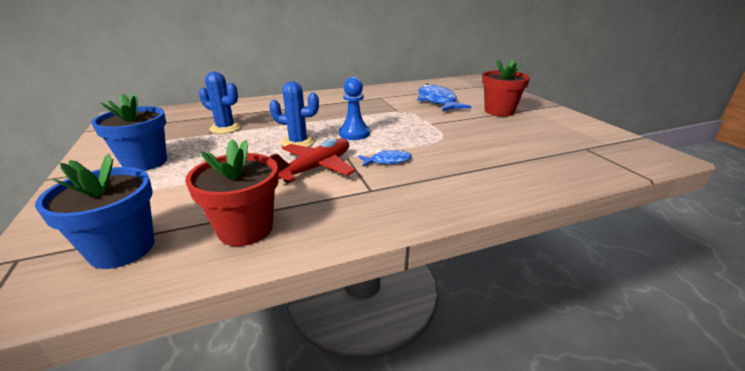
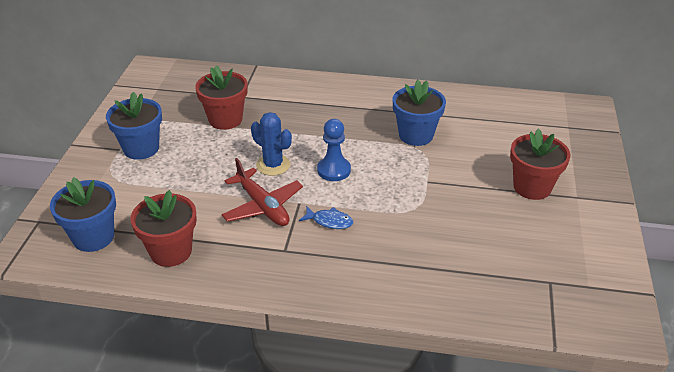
camera: 30 degrees right, 10 degrees up
blue cactus [199,72,241,134] -> red flower pot [195,65,248,130]
red plane [270,139,356,183] -> red plane turned 75 degrees clockwise [221,158,303,226]
blue fish [417,84,471,111] -> none
none -> blue flower pot [393,80,446,146]

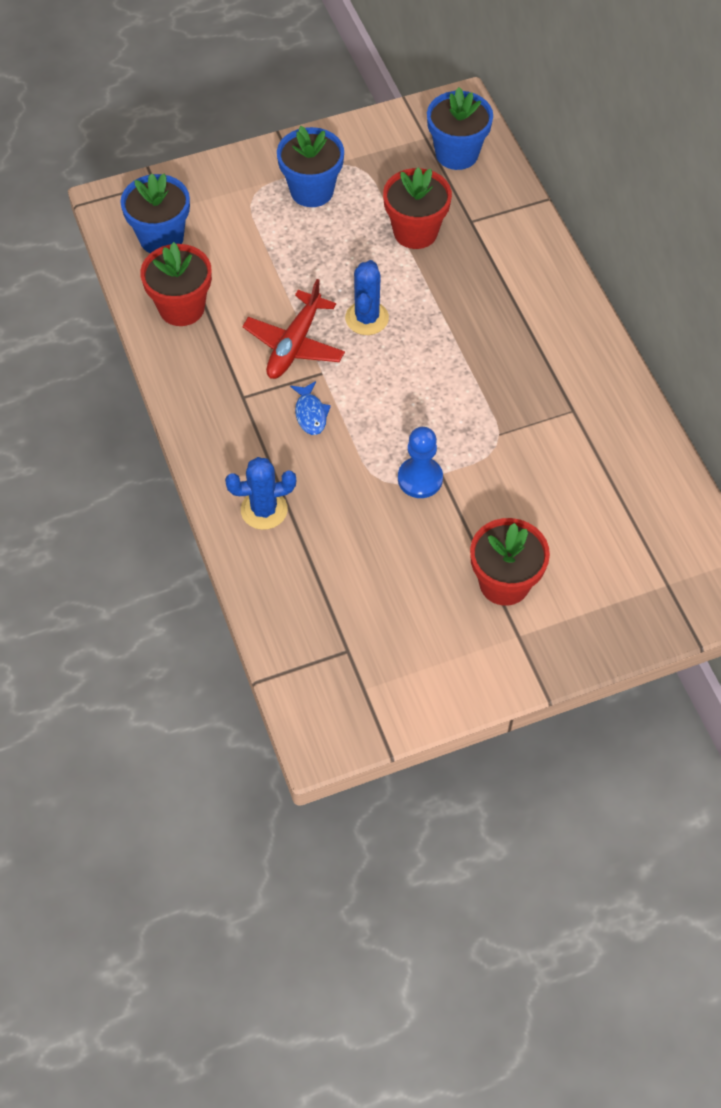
camera: 60 degrees right, 20 degrees up
blue pawn [317,119,351,181] -> blue pawn moved to [398,427,443,498]
blue flower pot [393,80,446,146] -> blue flower pot moved to [427,87,493,170]
none -> blue cactus [225,457,296,530]

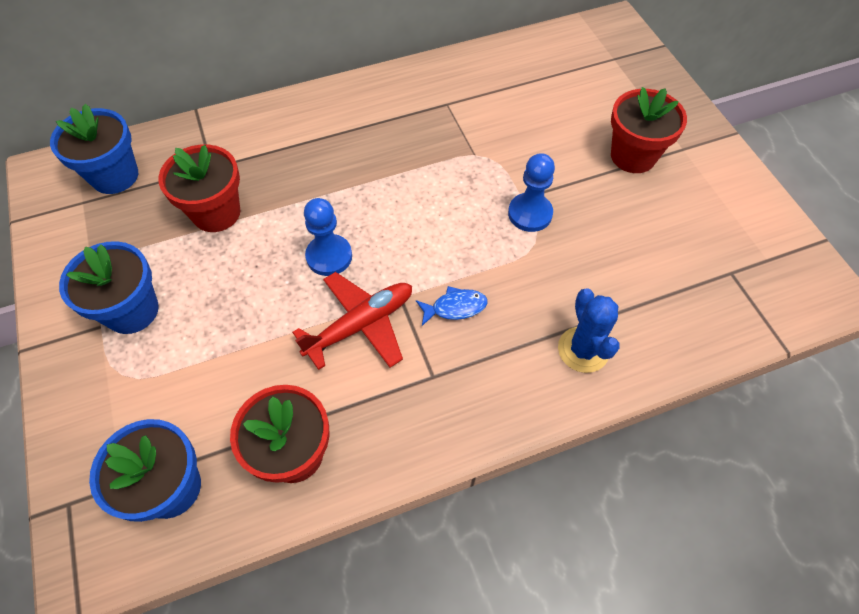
camera: 90 degrees left, 0 degrees up
red plane [242,279,345,379] -> red plane turned 60 degrees counterclockwise [292,272,412,370]
blue cactus [345,260,389,335] -> blue pawn [304,198,352,276]

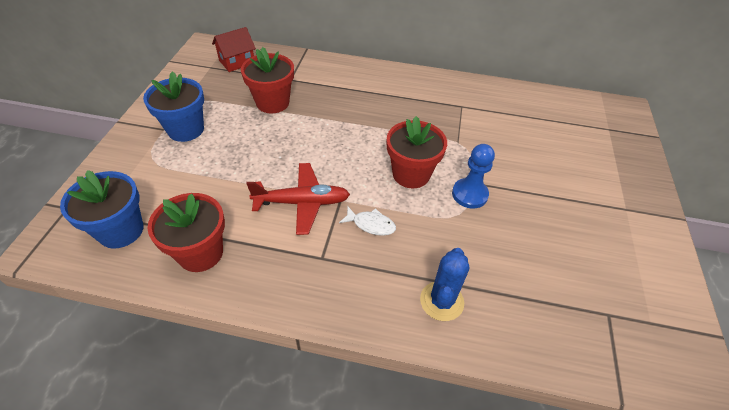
camera: 30 degrees right, 10 degrees down
blue flower pot [50,104,138,194] -> red house [212,27,256,72]
blue pawn [304,198,352,276] -> none
blue fish [416,286,487,326] -> white fish [339,206,396,236]
red flower pot [611,87,687,173] -> red flower pot moved to [387,116,447,188]

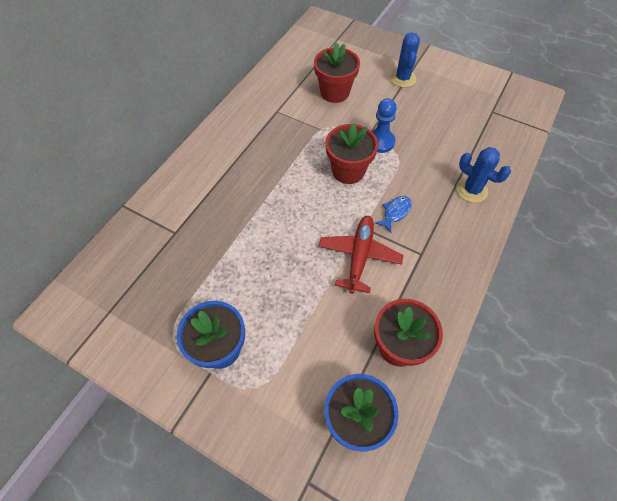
camera: 70 degrees left, 10 degrees up
red house [212,27,256,72] -> none
red flower pot [241,47,294,113] -> red flower pot moved to [314,42,360,103]
white fish [339,206,396,236] -> blue fish [375,196,411,233]
none -> blue cactus [390,33,420,87]

